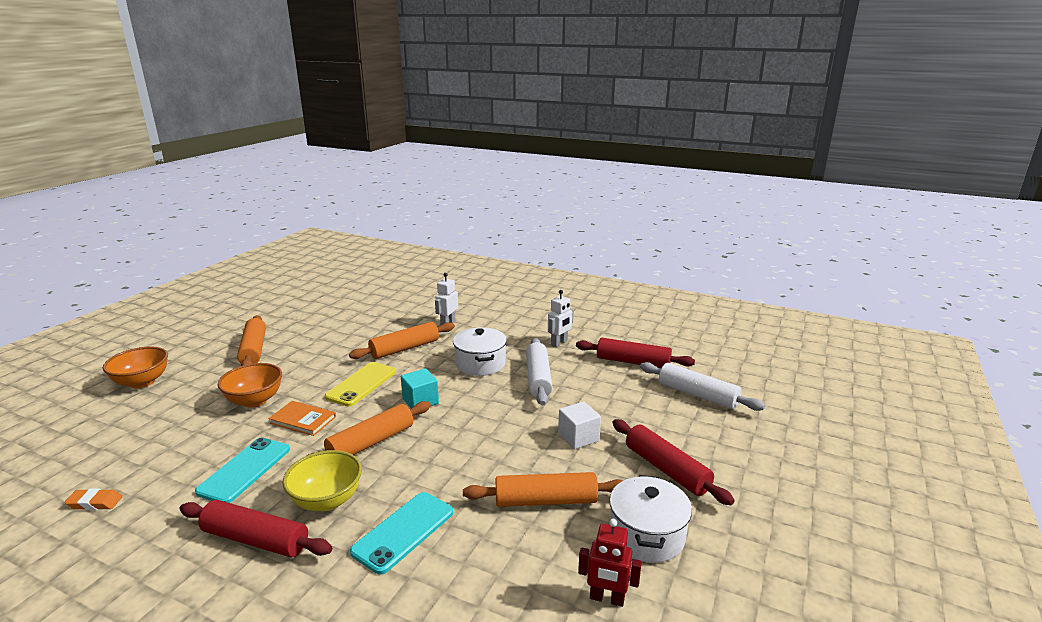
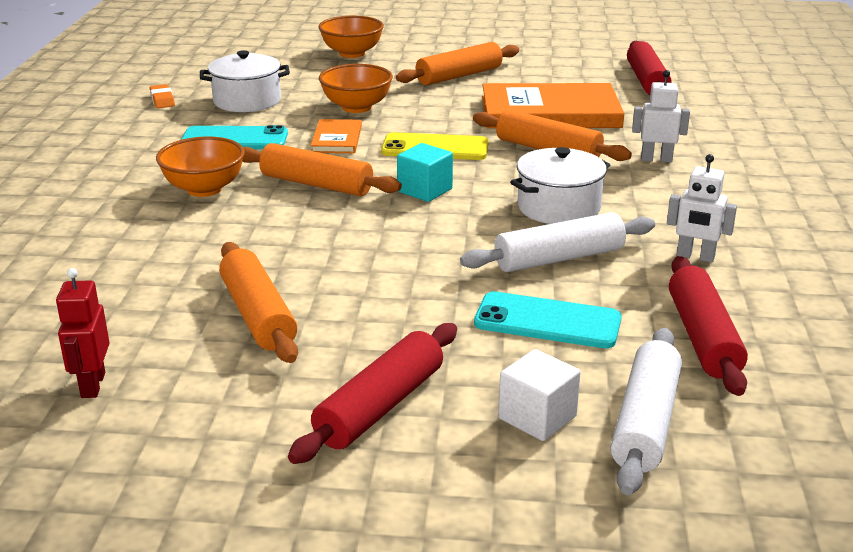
camera: 70 degrees right, 5 degrees up
red rolling pin [180,500,332,557] -> red rolling pin moved to [627,41,672,95]
yellow bowl [283,450,362,511] -> orange bowl [156,137,245,197]
turquoise phone [350,492,453,574] -> turquoise phone moved to [474,291,622,348]
white cube [558,401,601,449] -> white cube moved to [498,349,581,441]
white pot [610,475,692,563] -> white pot moved to [200,50,290,112]
none -> orange book [482,83,625,128]

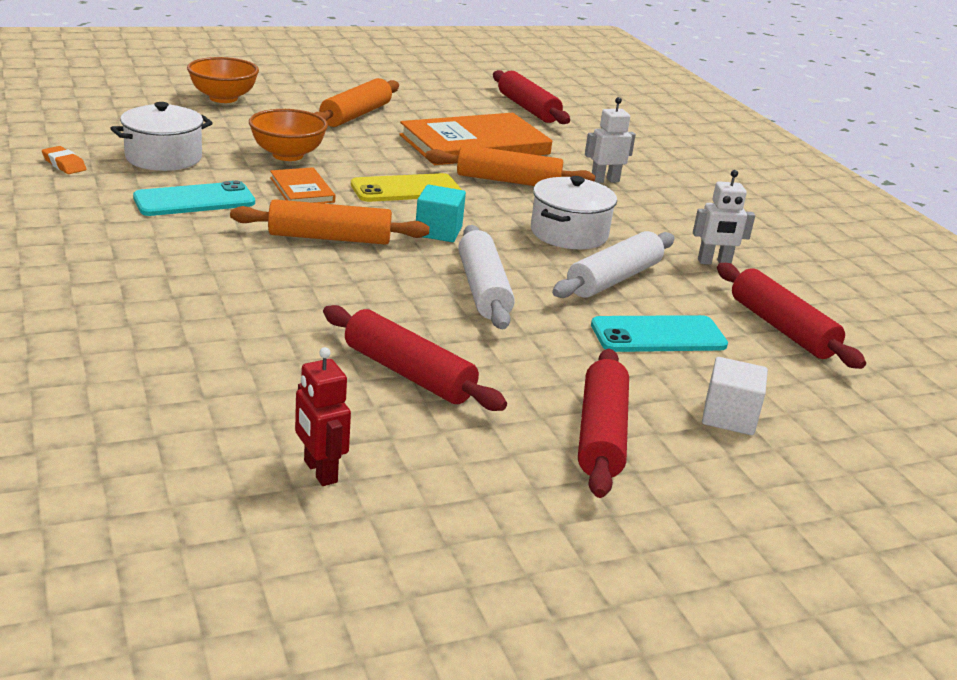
camera: 30 degrees left, 0 degrees up
orange bowl [156,137,245,197] -> none
orange rolling pin [219,242,298,363] -> red rolling pin [323,305,507,411]
white rolling pin [610,328,682,495] -> white rolling pin moved to [458,225,515,329]

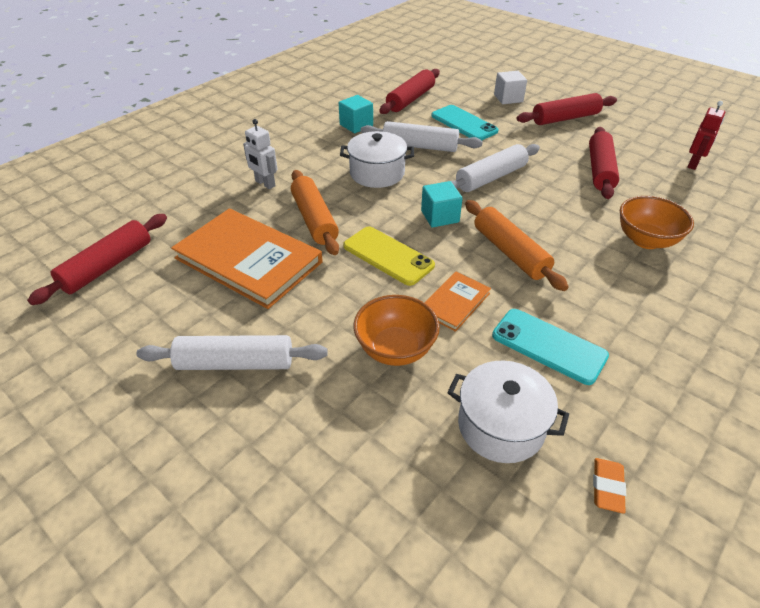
camera: 115 degrees left, 15 degrees up
orange bowl [187,57,259,103] -> orange bowl moved to [620,196,694,249]
orange rolling pin [315,78,399,127] -> white rolling pin [136,335,328,370]
white robot [693,170,755,264] -> turquoise cube [339,95,373,133]

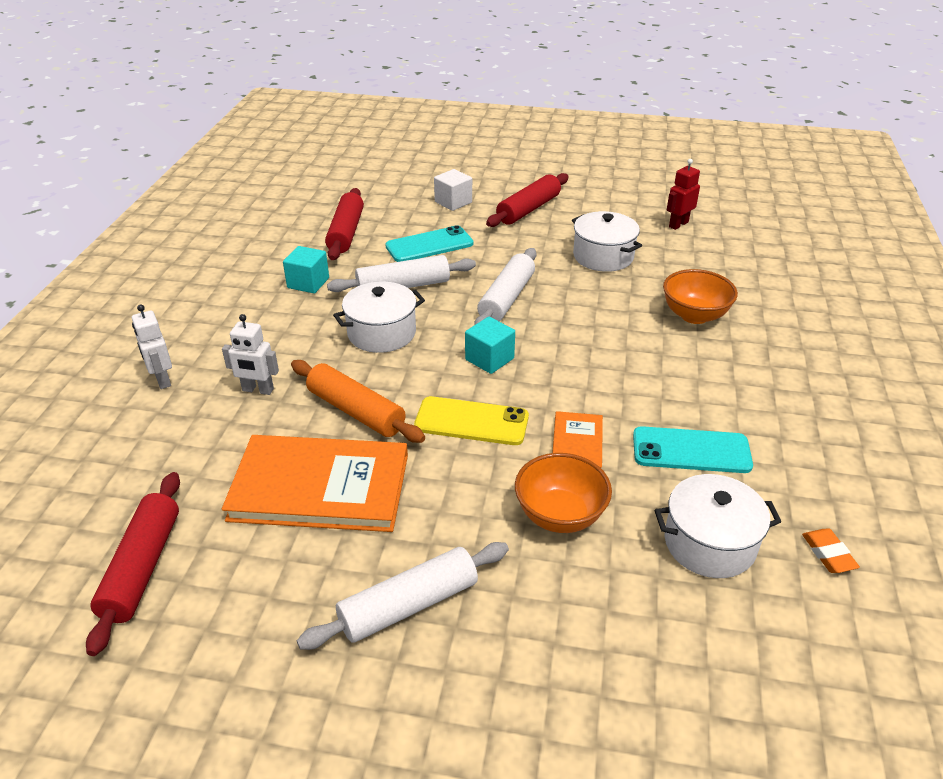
camera: 30 degrees left, 5 degrees down
turquoise phone [431,105,499,140] -> turquoise phone turned 45 degrees counterclockwise [385,225,473,262]
orange rolling pin [465,200,569,291] -> none
red rolling pin [589,127,619,199] -> white pot [572,211,642,272]
red robot [687,101,725,170] -> red robot turned 135 degrees counterclockwise [667,159,700,230]
none -> white robot [132,304,172,389]

